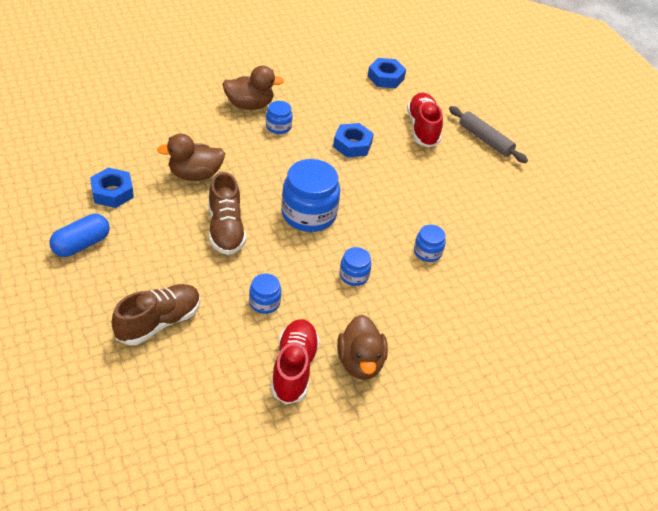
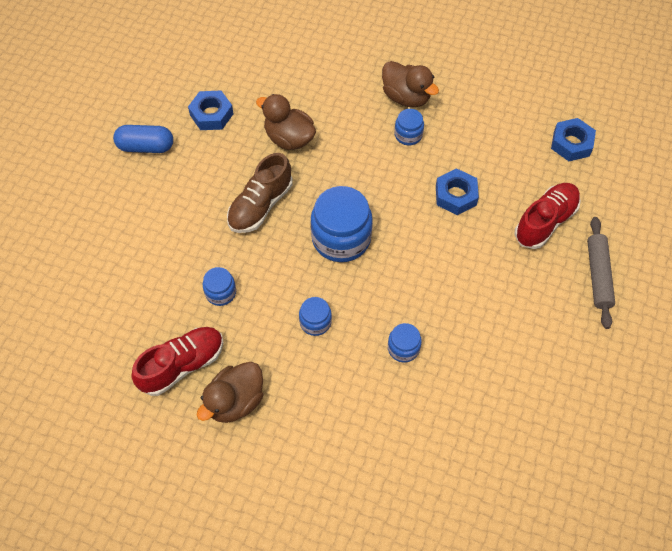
camera: 50 degrees right, 15 degrees up
brown shoe [112,284,200,345] -> none

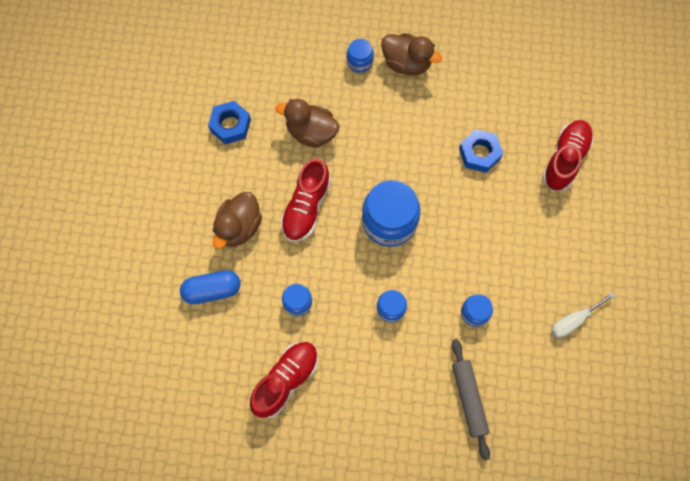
camera: 15 degrees left, 10 degrees up
blue capsule [113,125,173,153] -> blue capsule moved to [180,270,240,304]
brown duck [197,362,264,423] -> brown duck moved to [213,192,262,249]
brown shoe [227,153,293,233] -> red shoe [280,158,331,242]
blue jar [394,109,424,145] -> blue jar moved to [347,39,374,73]
blue nut [551,118,596,161] -> none
grey rolling pin [587,217,615,329] -> grey rolling pin moved to [452,339,490,461]
none -> white screwdriver [551,292,616,338]

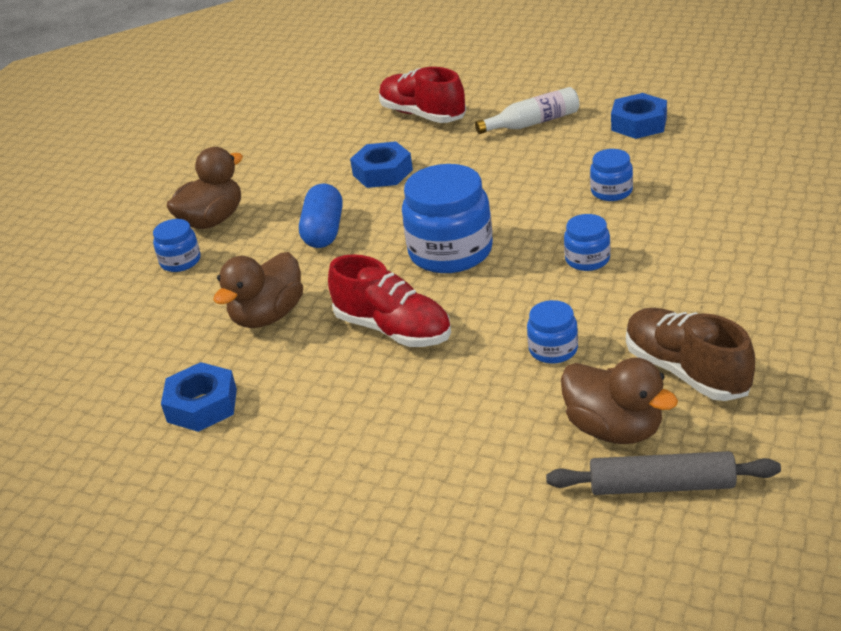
camera: 70 degrees left, 35 degrees down
blue capsule [180,270,240,304] -> blue capsule moved to [299,183,343,248]
brown duck [213,192,262,249] -> brown duck moved to [561,358,678,444]
red shoe [250,342,318,418] -> brown shoe [626,308,755,401]
grey rolling pin [452,339,490,461] -> grey rolling pin moved to [546,451,781,495]
white screwdriver [551,292,616,338] -> blue nut [611,93,667,139]
none -> white bottle [475,87,579,134]

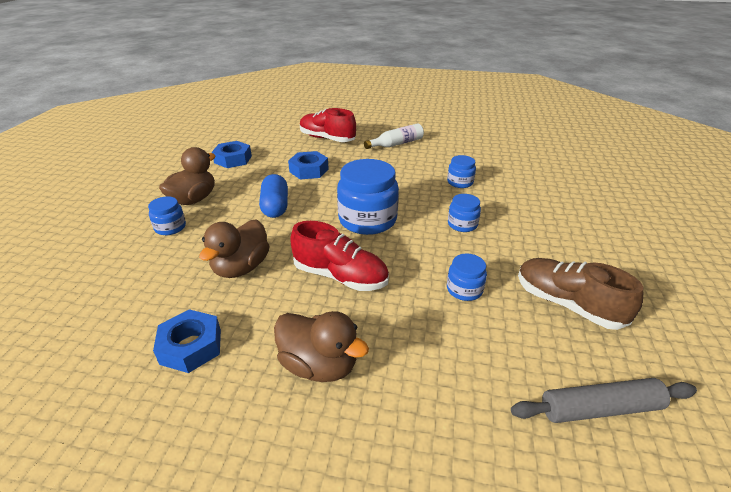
camera: 15 degrees left, 0 degrees up
brown duck [561,358,678,444] -> brown duck moved to [274,311,369,382]
blue nut [611,93,667,139] -> blue nut moved to [212,141,252,168]

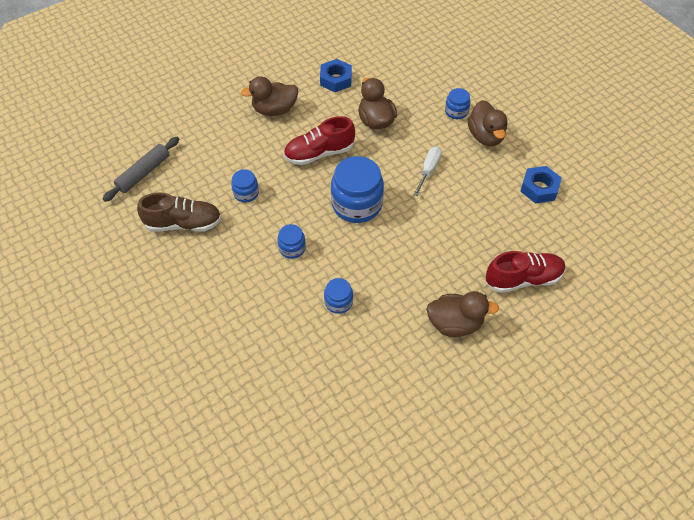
camera: 135 degrees right, 20 degrees up
blue capsule [259,174,288,218] -> white screwdriver [413,146,442,196]
blue nut [288,151,329,180] -> none
white bottle [364,123,424,149] -> brown duck [426,291,499,337]

